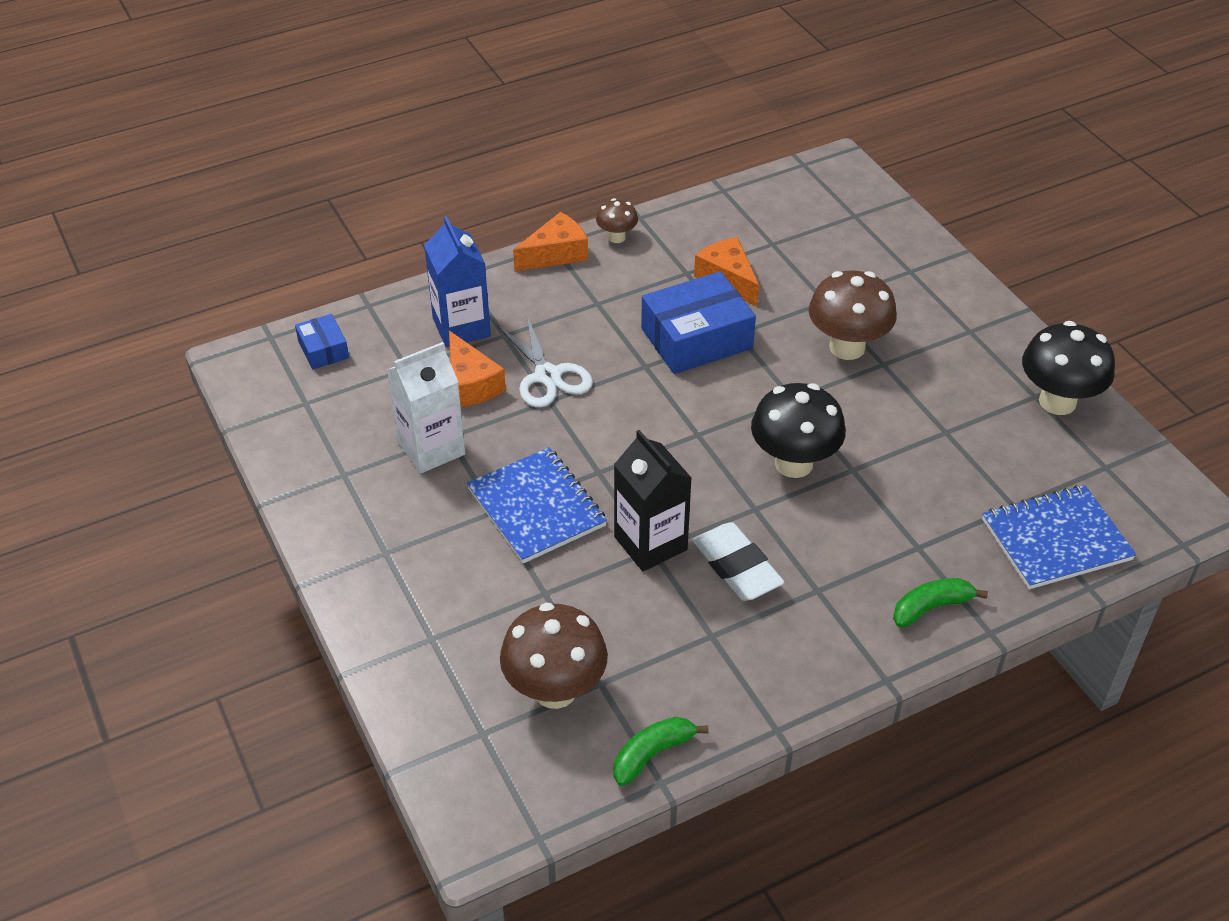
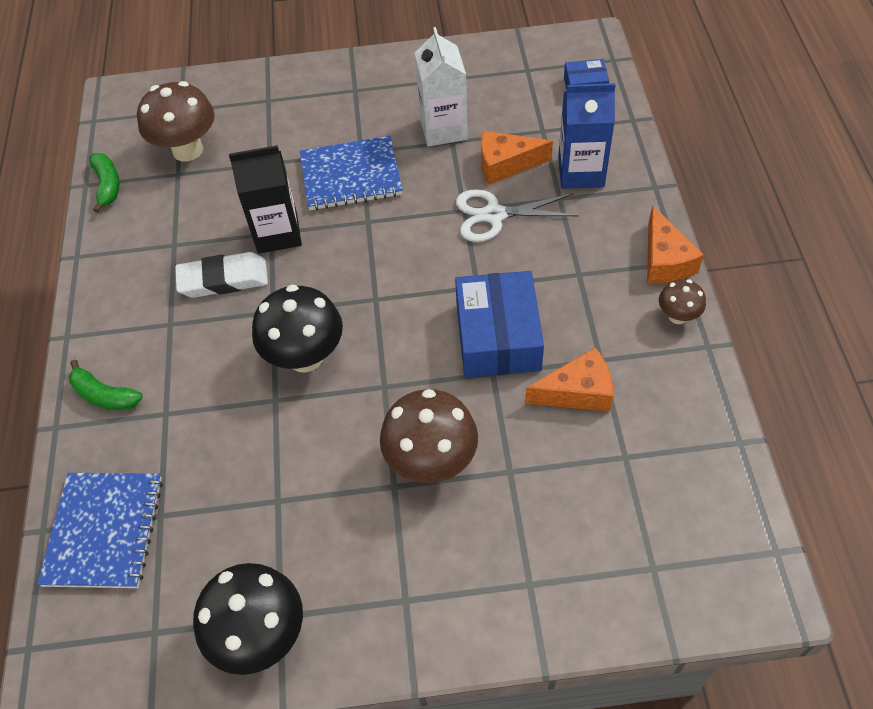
camera: 115 degrees right, 10 degrees up
green banana [893,578,988,628] -> green banana turned 120 degrees clockwise [69,359,143,410]

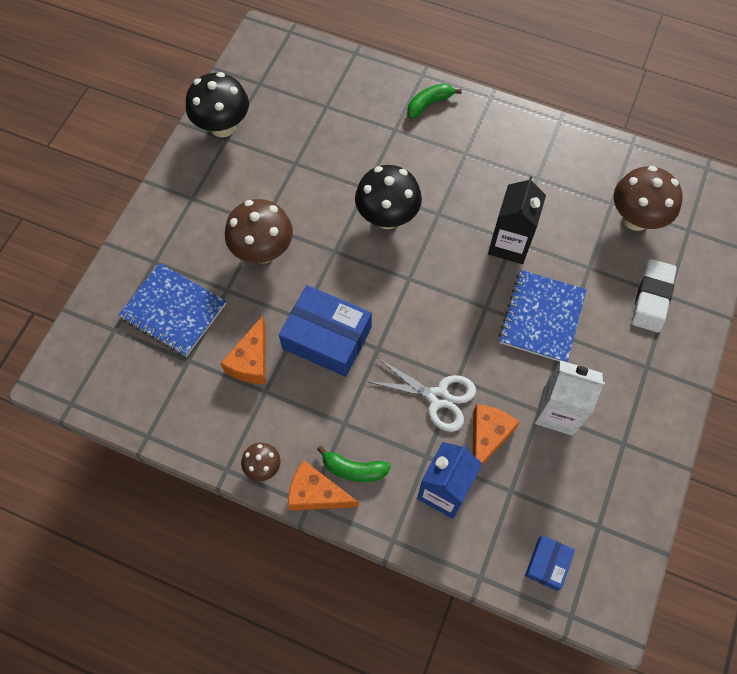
camera: 115 degrees right, 10 degrees up
blue notebook [37,473,163,588] -> blue notebook moved to [119,263,226,357]
green banana [89,153,120,213] -> green banana moved to [317,445,391,482]
white eraser [175,252,268,298] -> white eraser moved to [632,259,677,332]
white scissors [456,189,579,242] -> white scissors turned 90 degrees clockwise [367,358,476,432]

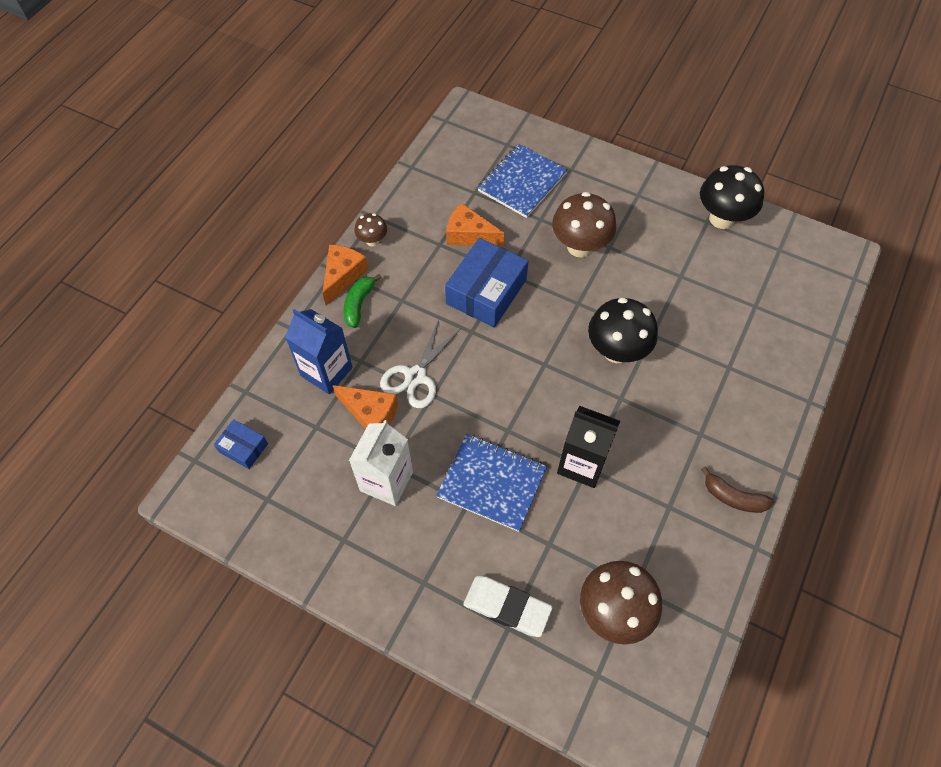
camera: 95 degrees right, 5 degrees down
green banana [407,84,462,119] -> none
none -> brown banana [701,466,774,513]

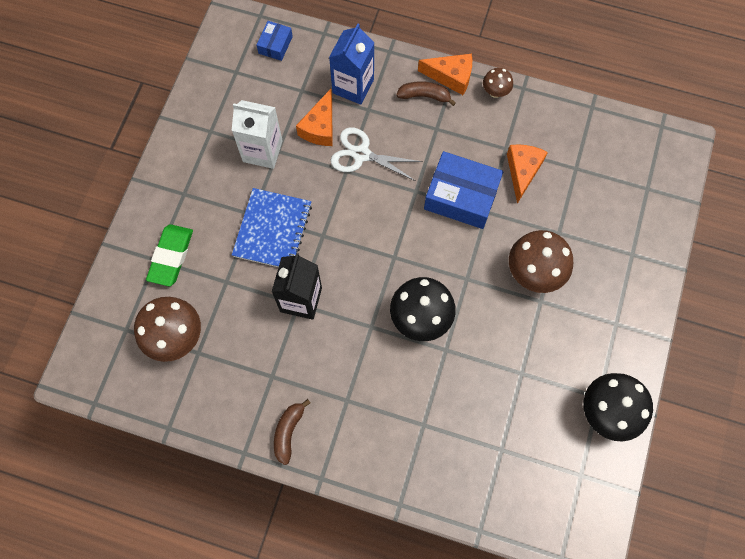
camera: 80 degrees right, 10 degrees up
green banana [344,274,382,328] -> brown banana [396,81,456,106]
white eraser [463,576,553,637] -> green eraser [146,224,193,286]
blue notebook [477,144,567,218] -> none

